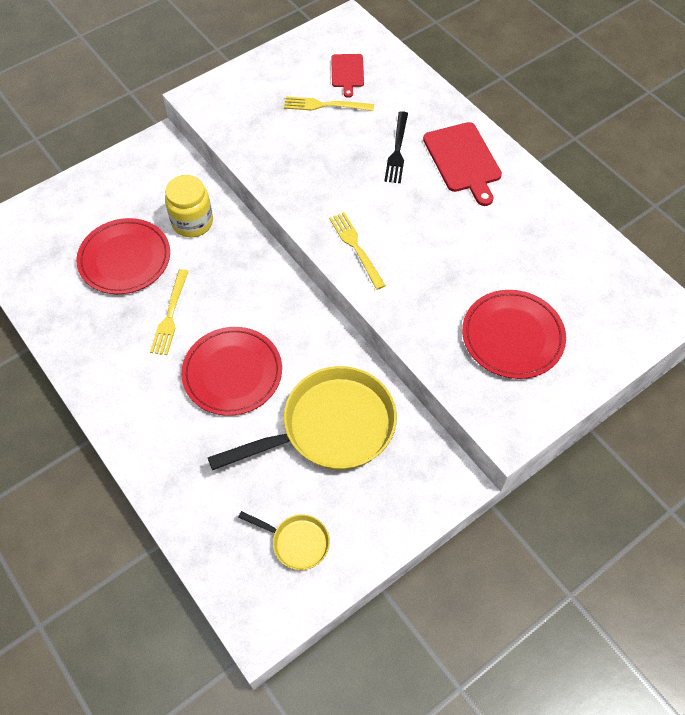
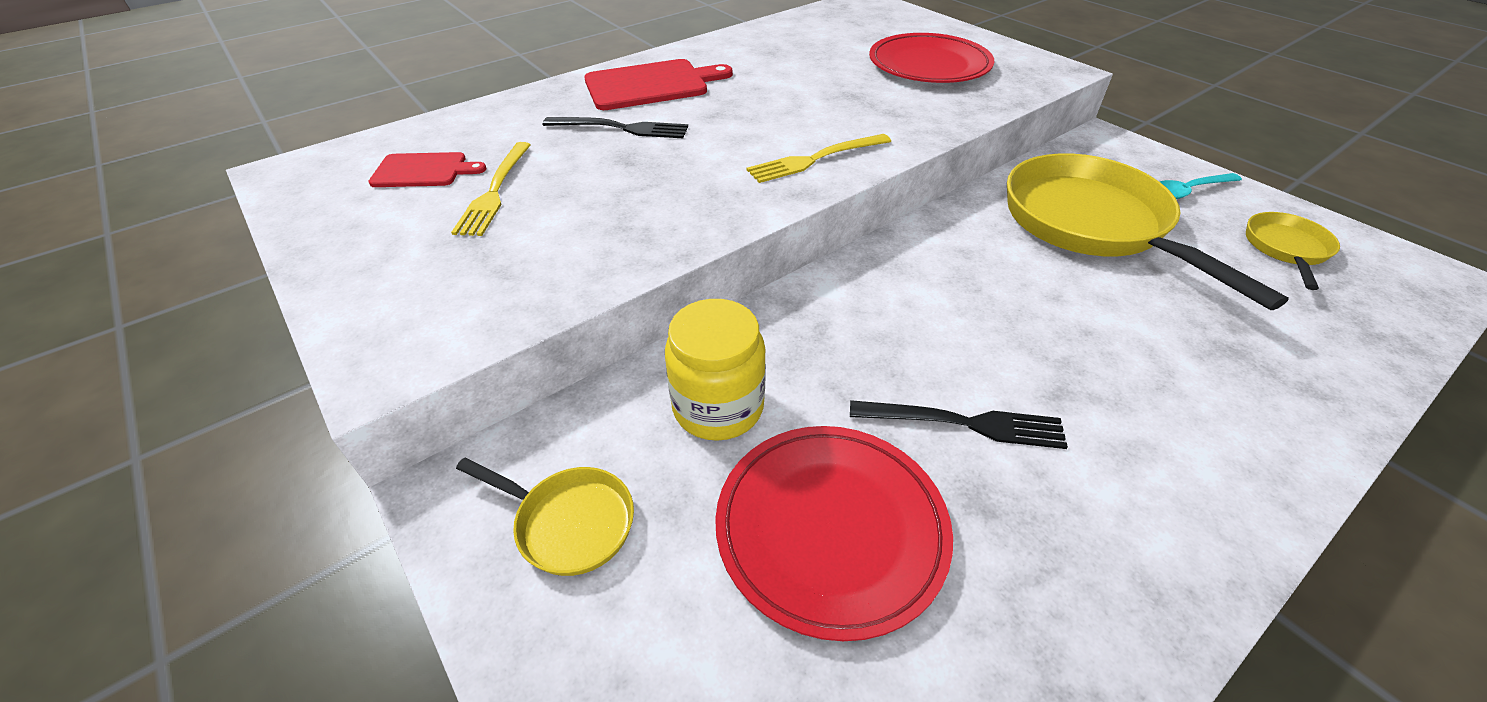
camera: 90 degrees left, 15 degrees down
yellow fork [150,269,189,355] -> black fork [850,400,1068,449]
red plate [181,327,282,416] -> none
none -> yellow pan [456,457,634,576]
none -> turquoise spoon [1160,173,1242,199]

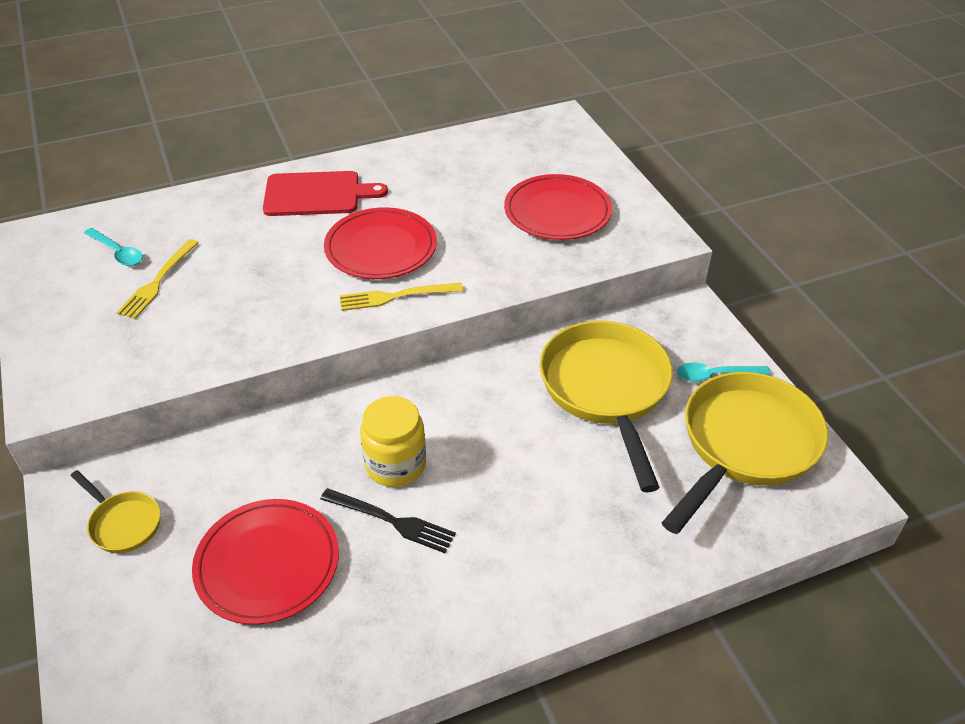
camera: 15 degrees right, 0 degrees up
red cutting board [368,152,486,187] -> turquoise spoon [84,228,143,266]
black fork [543,117,688,138] -> none
yellow jar [665,299,766,441] -> yellow jar moved to [360,396,426,487]
yellow pan [1246,212,1340,290] -> yellow pan [662,372,828,534], size x2.12
none -> red plate [324,207,437,279]

